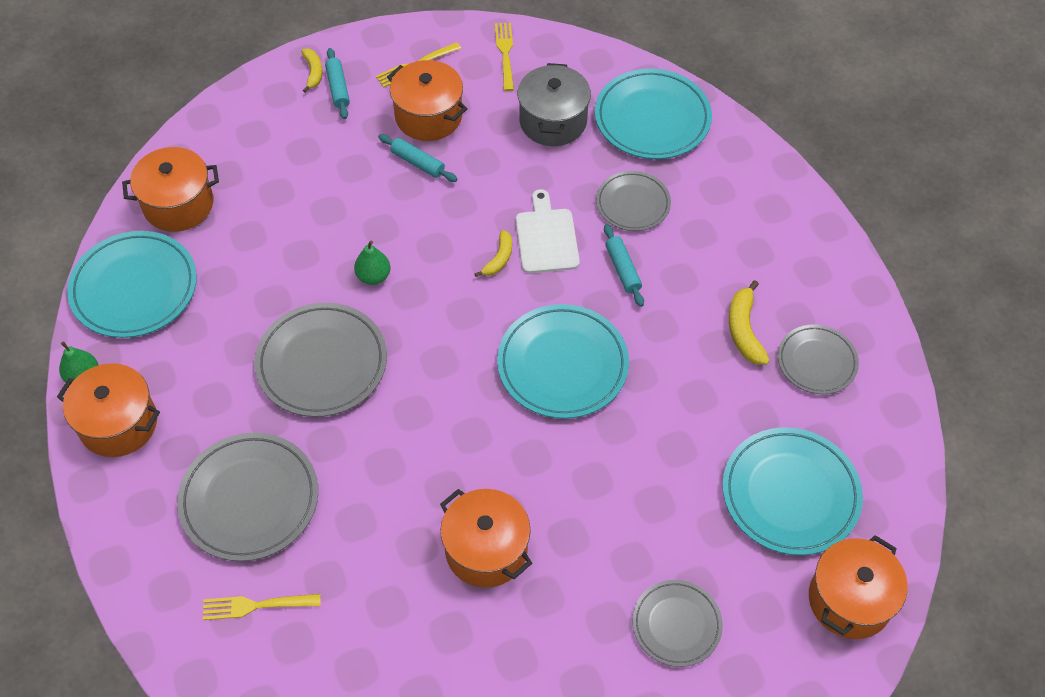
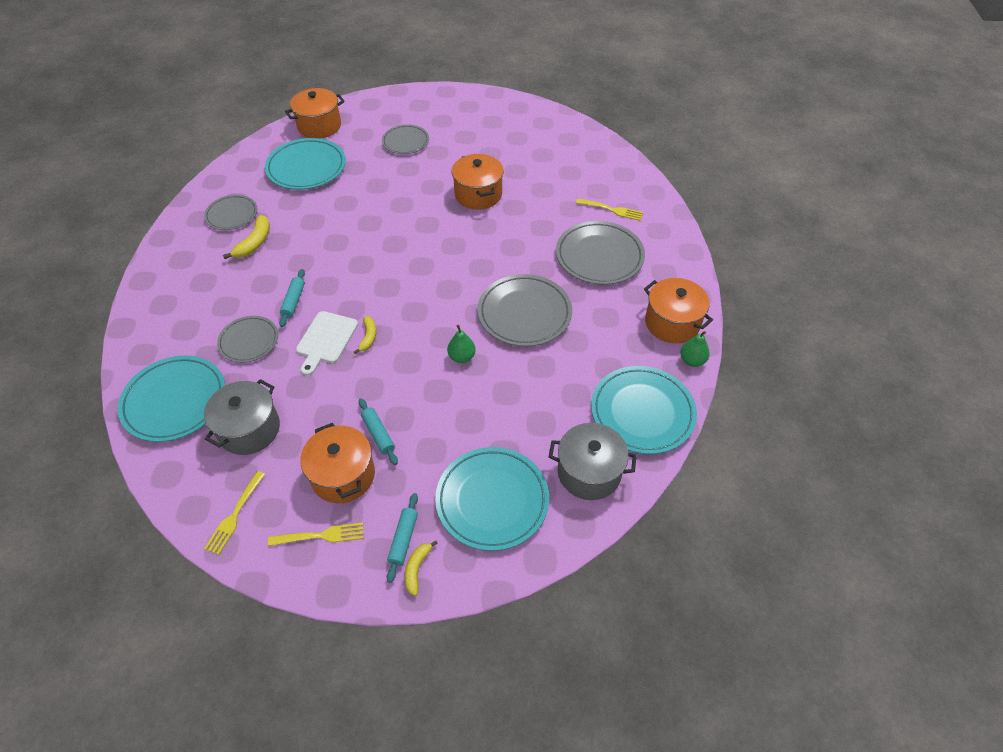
camera: 155 degrees left, 5 degrees down
orange pot [122,147,219,232] -> grey pot [549,423,637,500]
yellow banana [474,230,512,277] -> yellow banana turned 135 degrees clockwise [354,316,376,354]
turquoise plate [497,304,629,419] -> turquoise plate moved to [435,447,549,551]

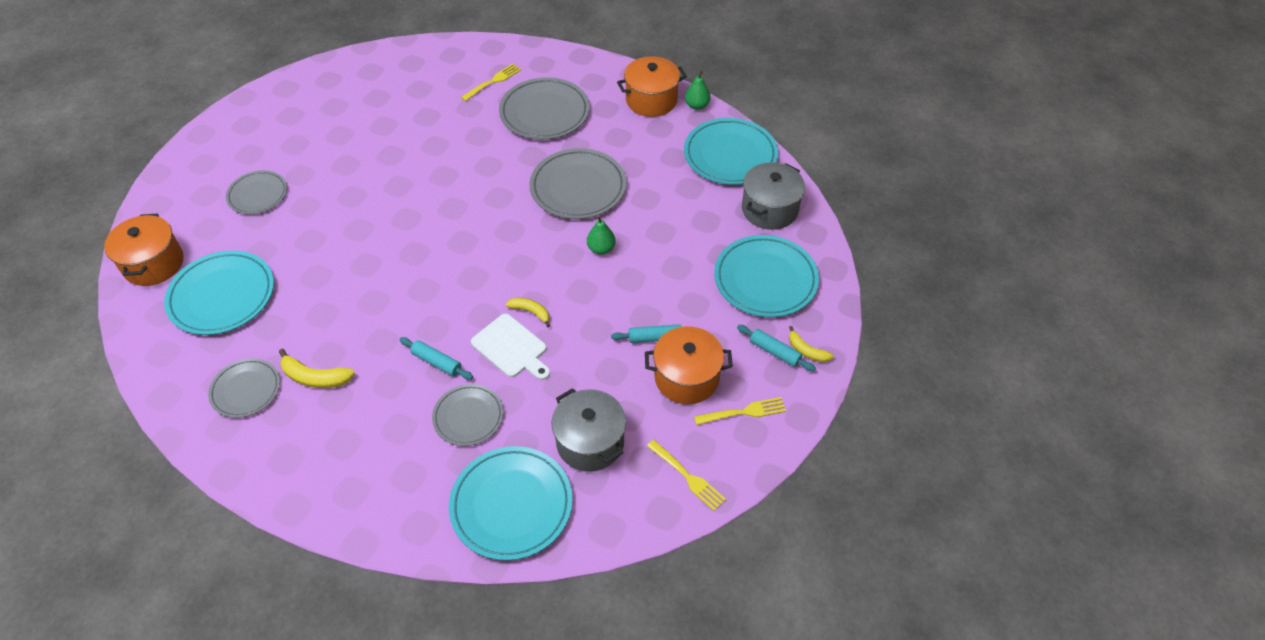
camera: 65 degrees left, 0 degrees up
yellow banana [223,215,270,259] -> yellow banana turned 150 degrees clockwise [279,349,355,388]
yellow fork [268,523,364,546] -> yellow fork turned 60 degrees clockwise [694,397,786,425]
orange pot [452,154,504,210] -> none

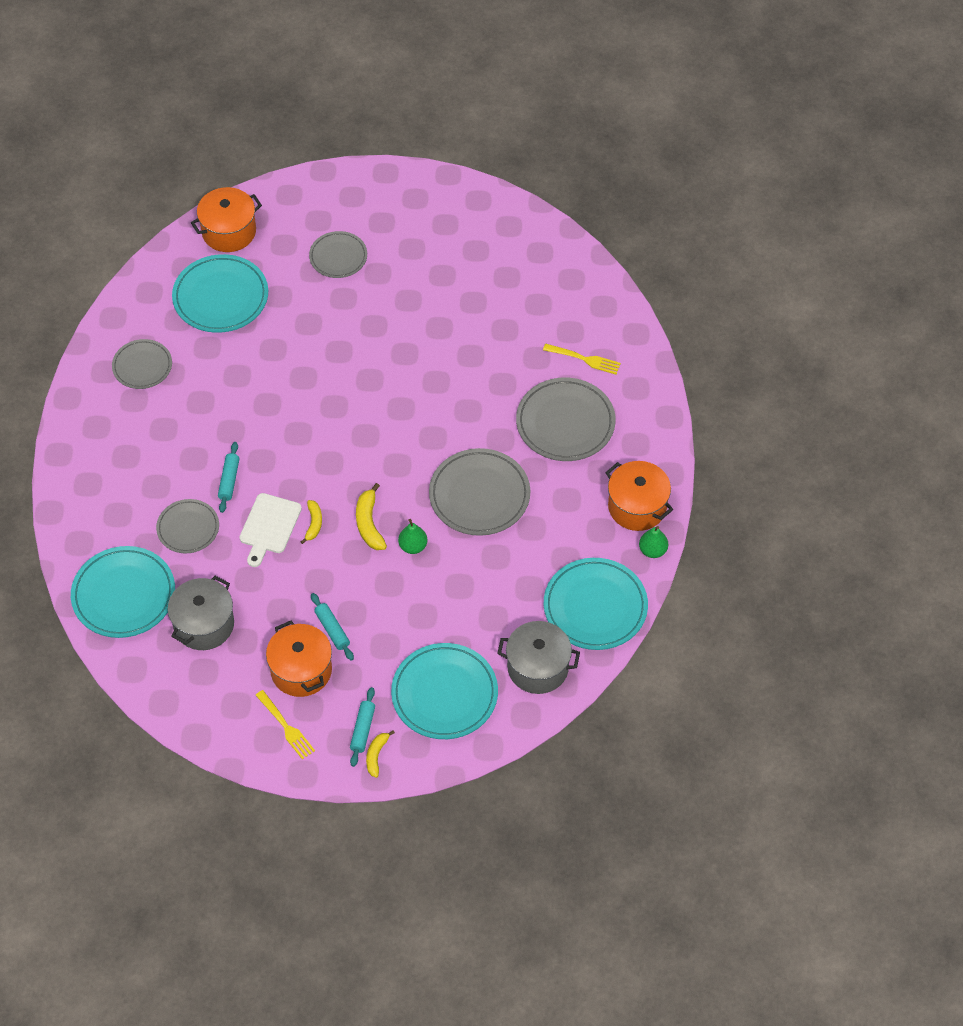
camera: 65 degrees right, 5 degrees up
yellow banana [279,349,355,388] -> yellow banana moved to [356,483,387,550]
yellow fork [647,440,726,511] -> none

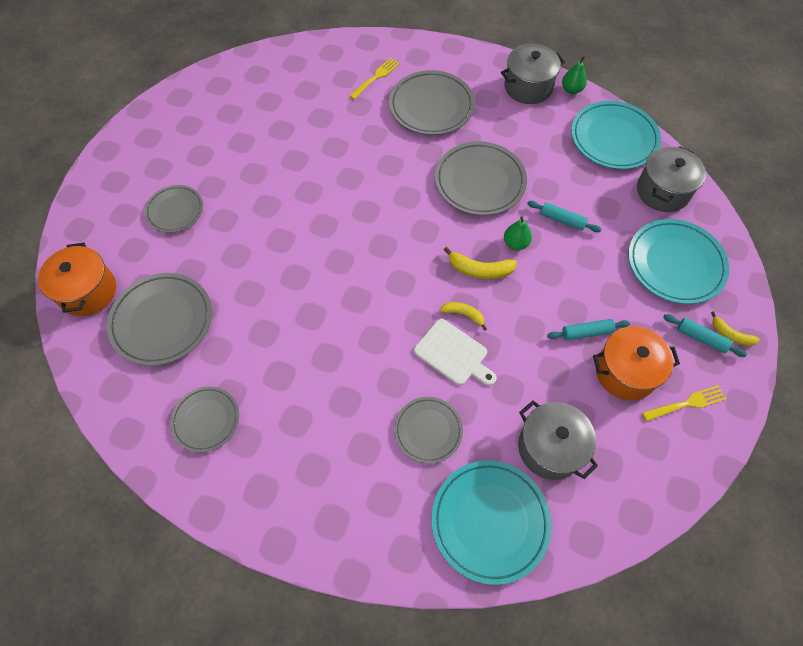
camera: 70 degrees left, 5 degrees up
turquoise plate [172,254,268,333] -> grey plate [107,273,212,366]
turquoise rolling pin [218,442,240,513] -> turquoise rolling pin moved to [527,201,602,232]
orange pot [605,461,673,531] -> grey pot [501,44,565,104]

